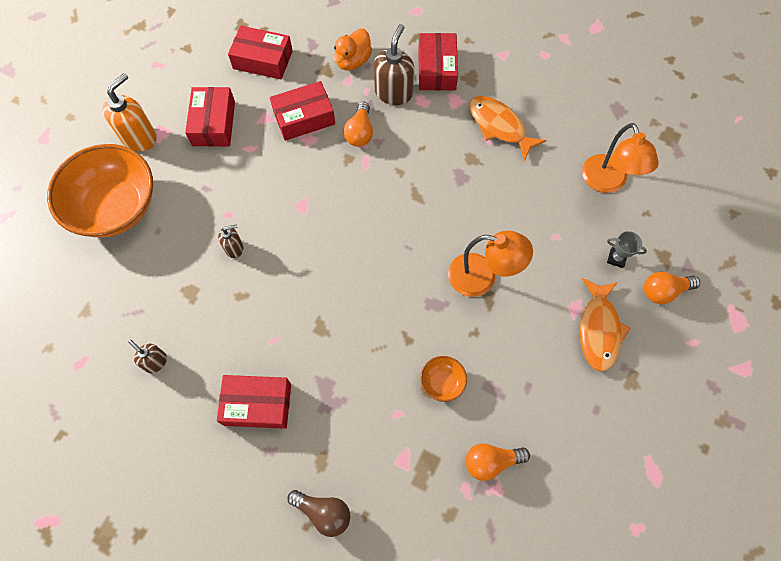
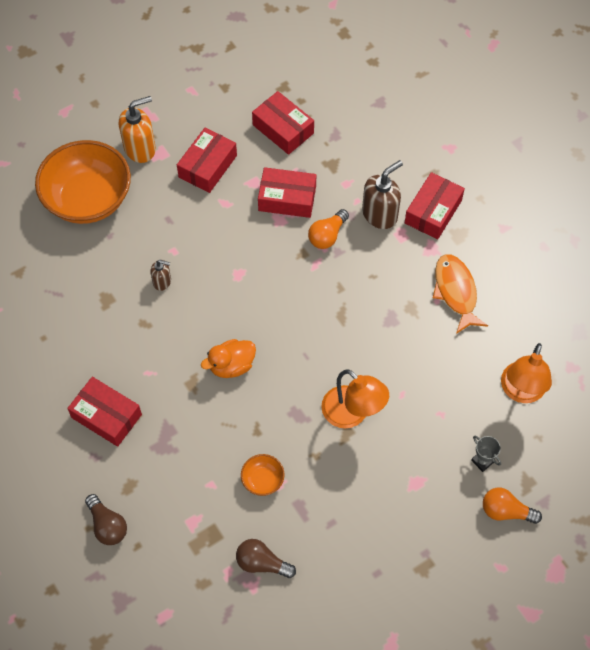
camera: 30 degrees right, 5 degrees down
brown soap dispenser [128,340,167,373] -> none
orange duck [333,29,372,70] -> orange duck moved to [201,339,256,378]
orange light bulb [466,443,530,481] -> brown light bulb [236,539,296,578]
orange fish [580,278,630,372] -> none

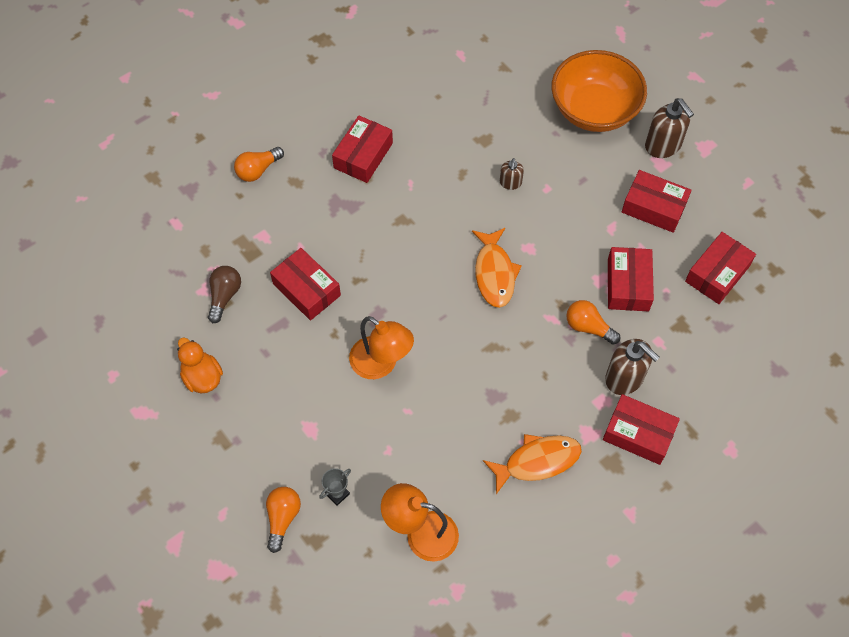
camera: 85 degrees right, 0 degrees up
brown light bulb [85,494,127,545] -> orange light bulb [234,147,284,182]
orange soap dispenser [119,96,156,163] -> brown soap dispenser [645,98,694,158]
orange duck [201,339,256,378] -> orange duck moved to [177,338,223,393]
orange bowl [241,454,284,496] -> red box [270,248,341,320]
orange lamp [321,369,389,428] -> orange lamp turned 90 degrees counterclockwise [349,316,414,379]
none -> orange fish [472,228,522,308]

